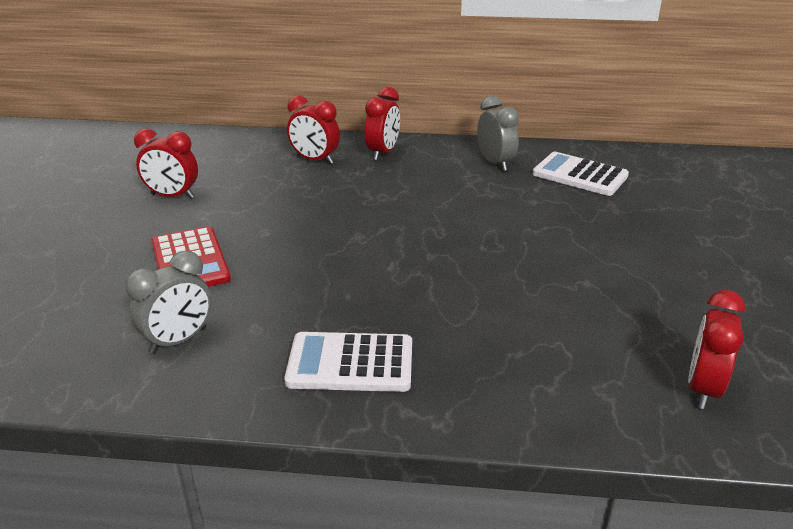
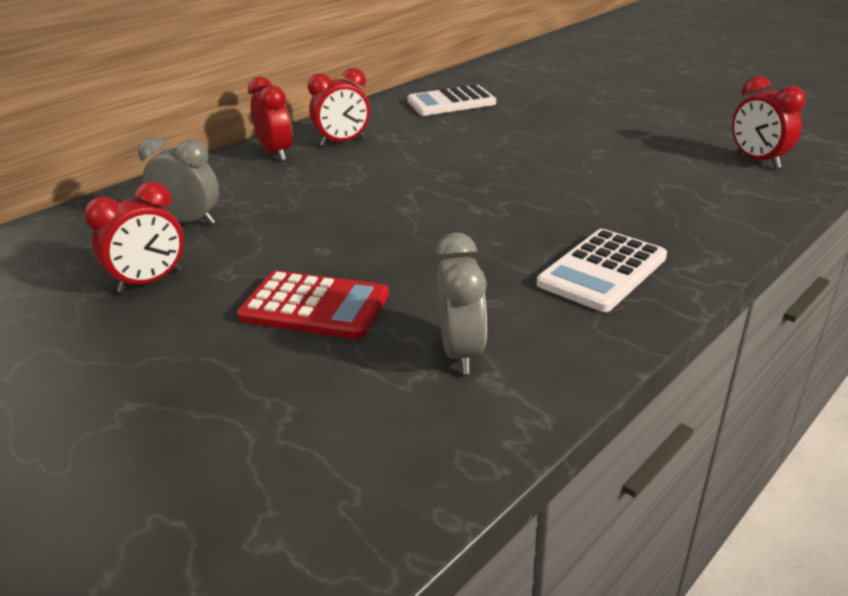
camera: 50 degrees left, 0 degrees up
red clock [287,95,340,164] -> red clock moved to [308,68,370,146]
grey clock [477,96,519,171] -> grey clock moved to [138,137,219,224]

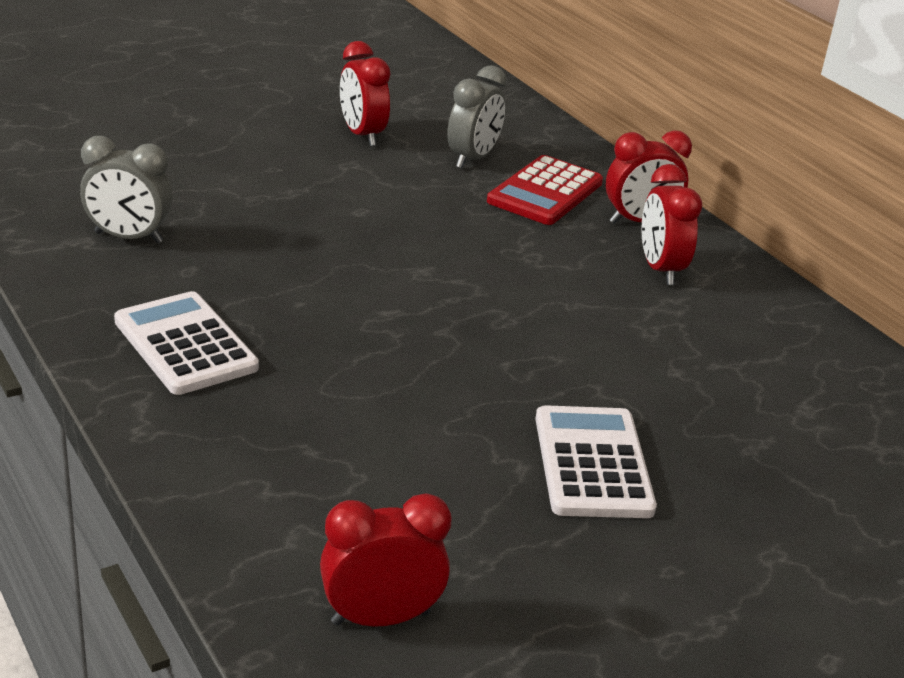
camera: 100 degrees right, 0 degrees up
red calculator [237,270,389,339] -> red calculator moved to [487,155,603,225]
white calculator [407,84,496,116] -> white calculator moved to [535,405,657,518]

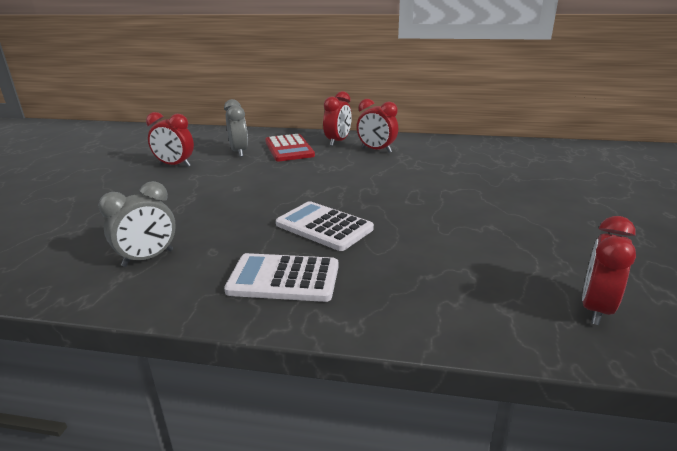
camera: 45 degrees left, 5 degrees down
white calculator [535,405,657,518] -> white calculator moved to [276,201,374,251]

